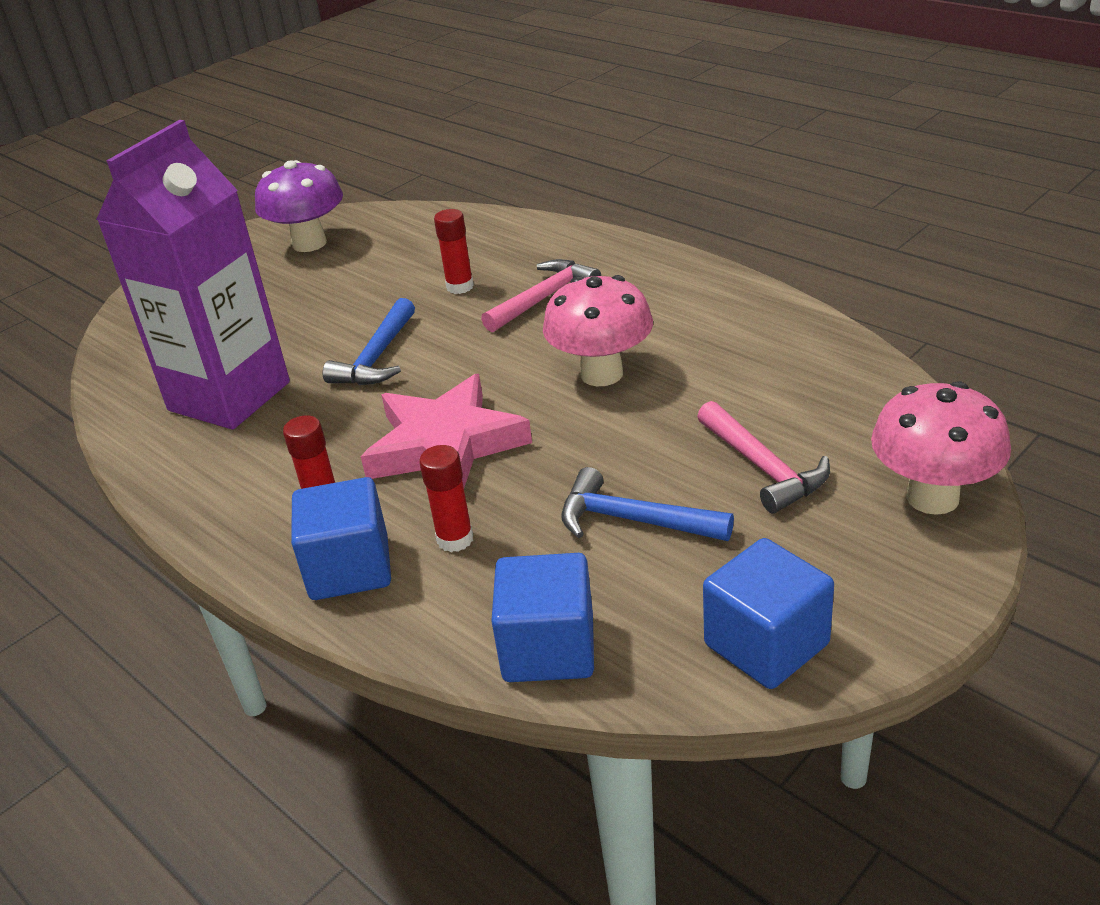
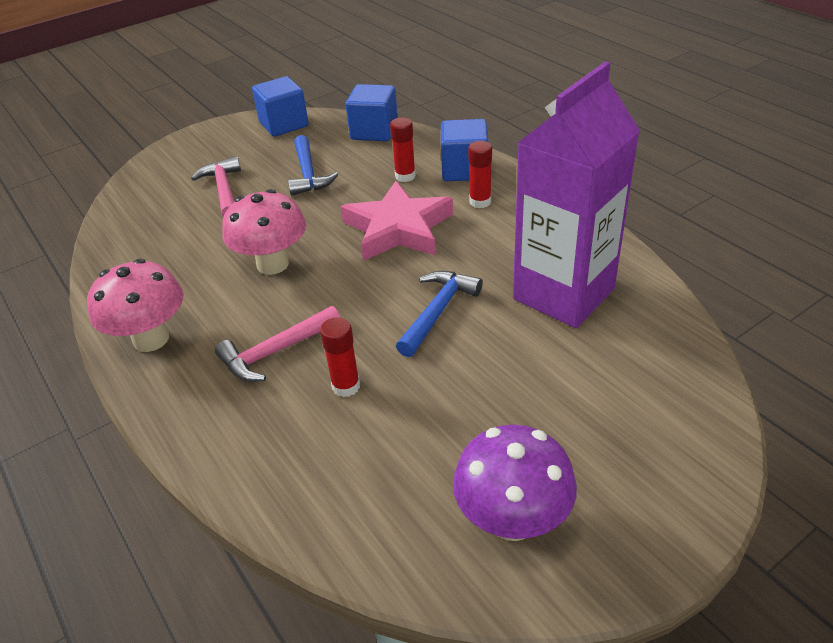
camera: 170 degrees left, 5 degrees up
blue hammer [561,467,734,541] -> blue hammer turned 45 degrees clockwise [288,135,338,195]
pink mushroom [871,381,1011,515] -> pink mushroom moved to [87,259,183,352]

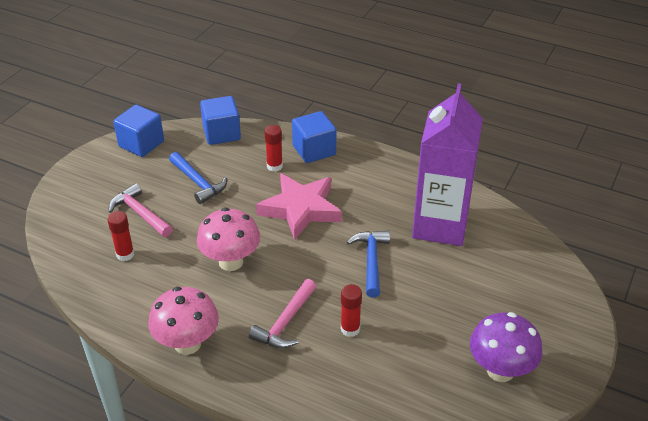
camera: 30 degrees left, 0 degrees up
red glue stick [468,141,492,208] -> red glue stick moved to [107,211,134,261]

